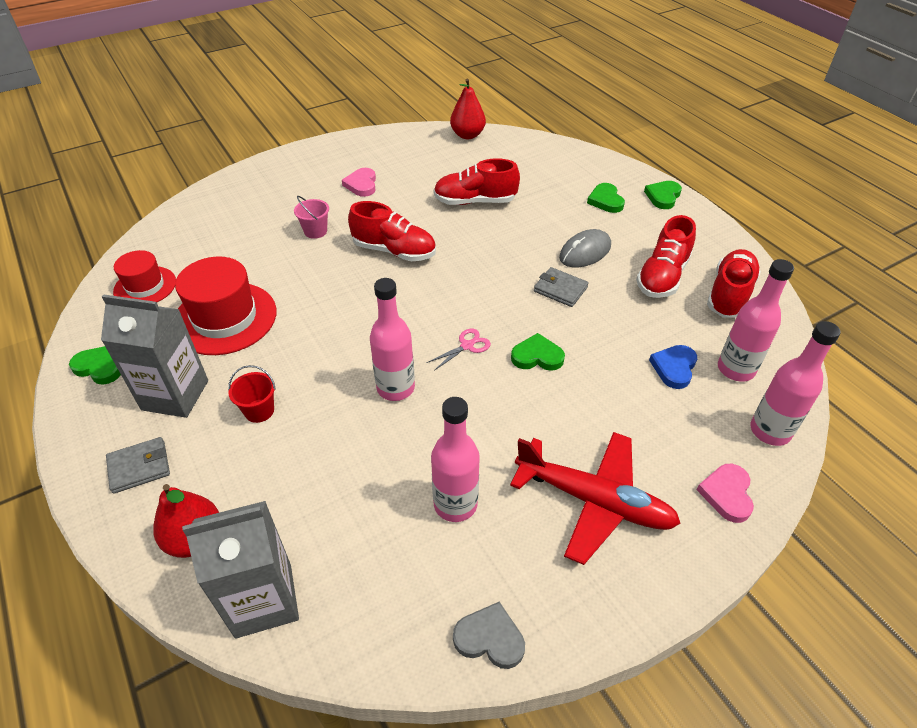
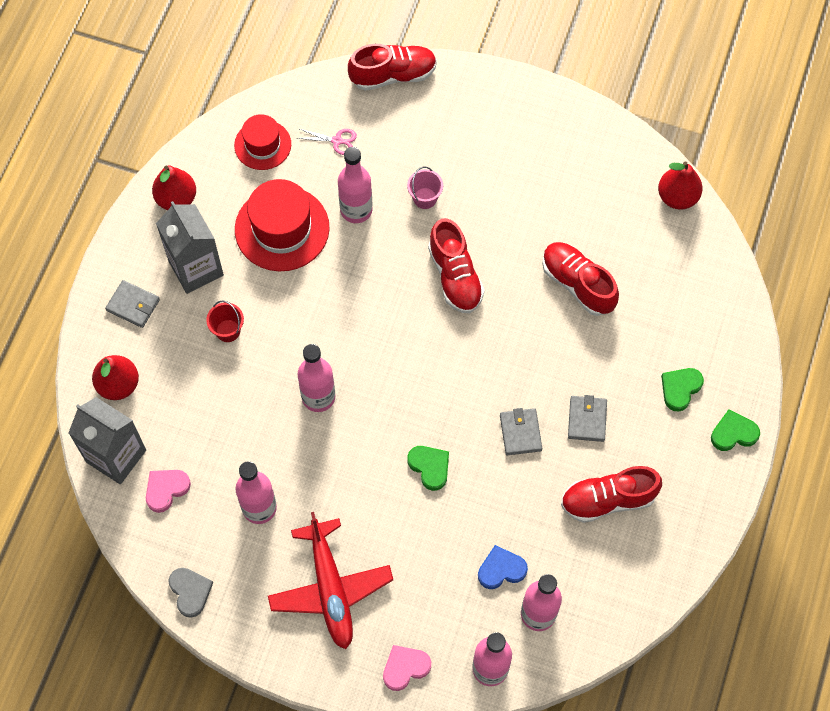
camera: 50 degrees right, 20 degrees up
green heart [69,346,121,385] -> red pear [152,166,196,210]
pink heart [342,168,376,197] -> pink heart moved to [146,470,191,513]
pink scissors [427,328,491,371] -> pink scissors moved to [298,129,357,155]
grey mouse [559,229,611,268] -> grey wallet [568,395,607,442]
red shoe [707,249,761,317] -> red shoe moved to [348,44,437,91]
none -> pink bottle [338,147,373,223]

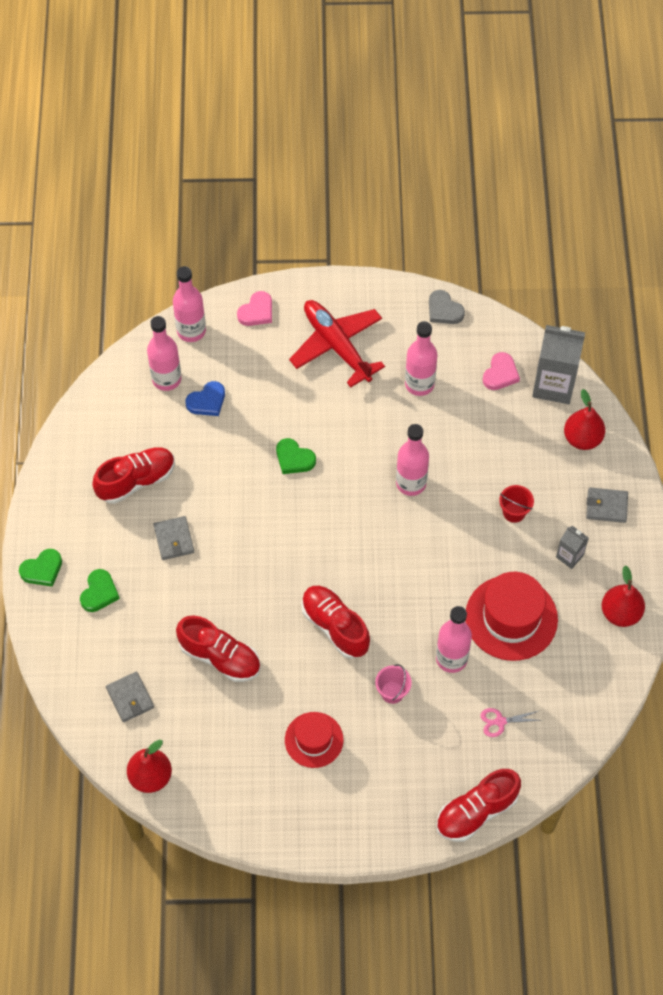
camera: 160 degrees right, 5 degrees down
grey carton [156,201,224,294] -> grey carton [556,526,589,569], size x0.51
red hat [234,114,291,170] -> red hat moved to [285,712,344,768]
grey wallet [500,408,542,455] -> grey wallet moved to [106,672,154,722]

